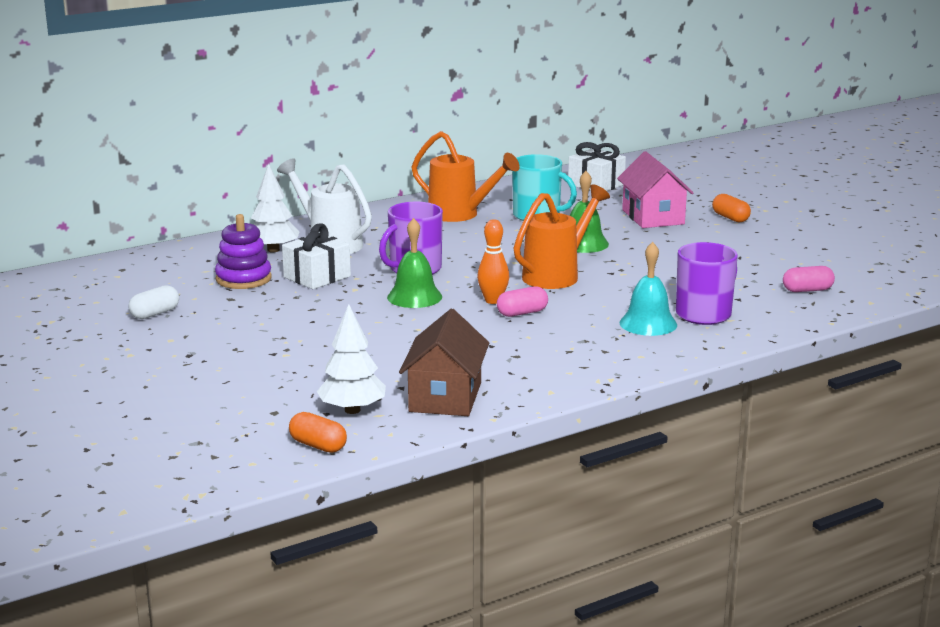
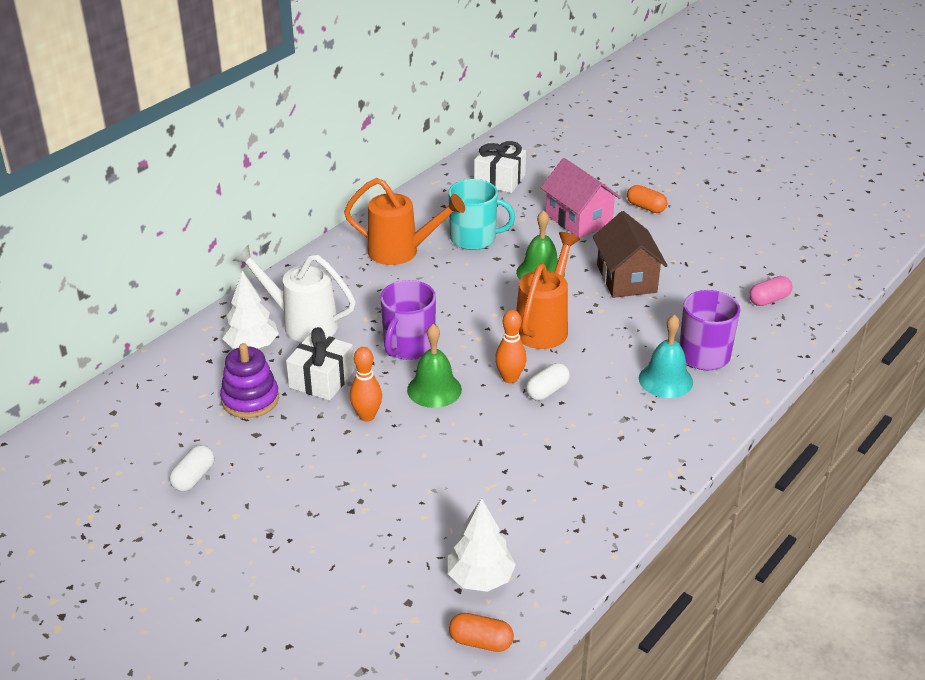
camera: 20 degrees left, 15 degrees up
brown house [399,309,489,416] -> brown house moved to [593,211,668,298]
pink capsule [497,286,548,317] -> white capsule [526,363,570,401]
none -> orange bowling pin [350,347,382,422]

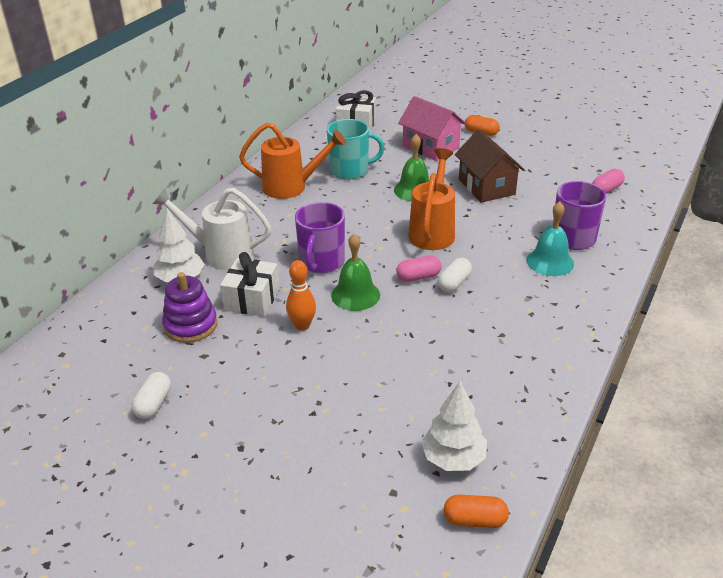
camera: 10 degrees left, 0 degrees up
orange bowling pin [495,310,527,383] -> pink capsule [396,255,442,282]

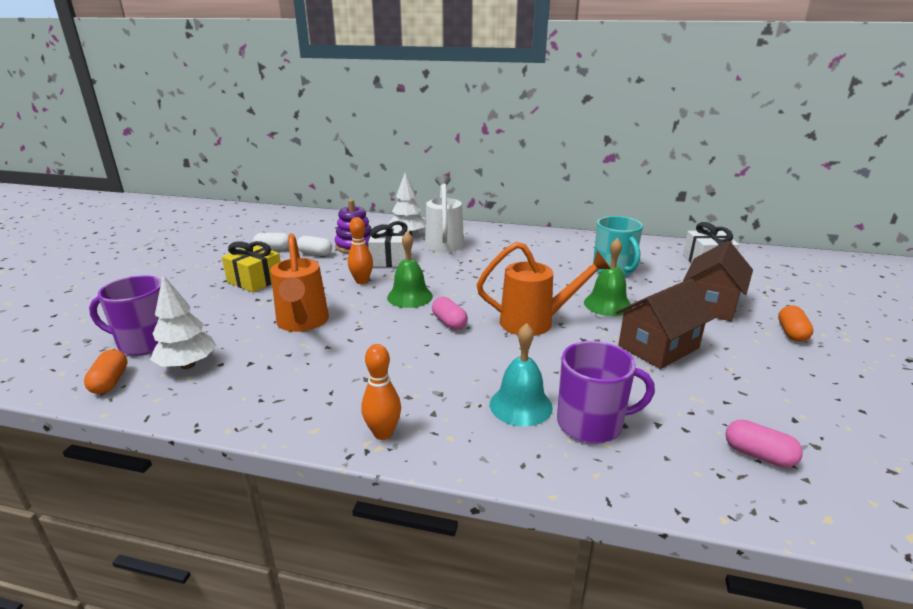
camera: 75 degrees right, 10 degrees down
orange watering can [239,122,346,199] -> orange watering can moved to [271,233,329,332]
purple mug [295,202,345,273] -> purple mug moved to [89,275,162,356]
pink house [398,96,466,161] -> brown house [683,241,753,322]
white capsule [438,258,472,292] -> white capsule moved to [297,236,332,256]
none -> yellow gift [222,241,281,292]
none -> orange bowling pin [361,344,401,440]

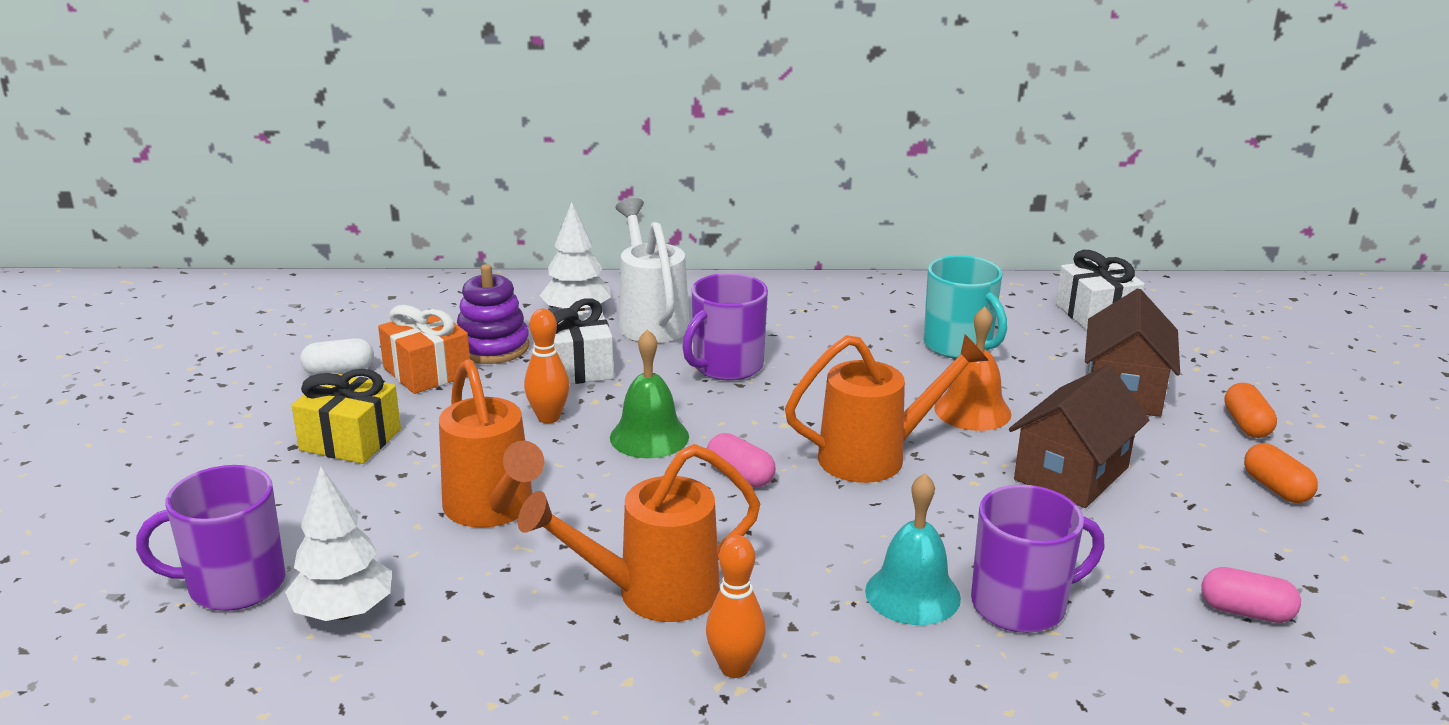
camera: 15 degrees left, 0 degrees up
orange capsule [84,349,128,394] -> orange capsule moved to [1244,443,1318,503]
white capsule [297,236,332,256] -> orange gift [378,305,470,394]
green bell [584,238,632,316] -> orange bell [934,306,1011,431]
none -> orange watering can [518,444,761,622]
none -> purple mug [682,273,768,381]

